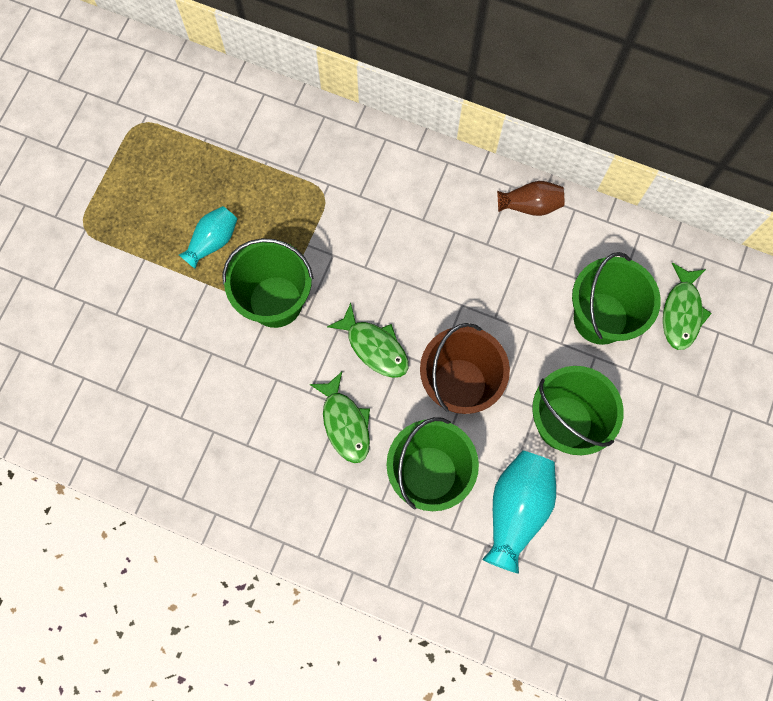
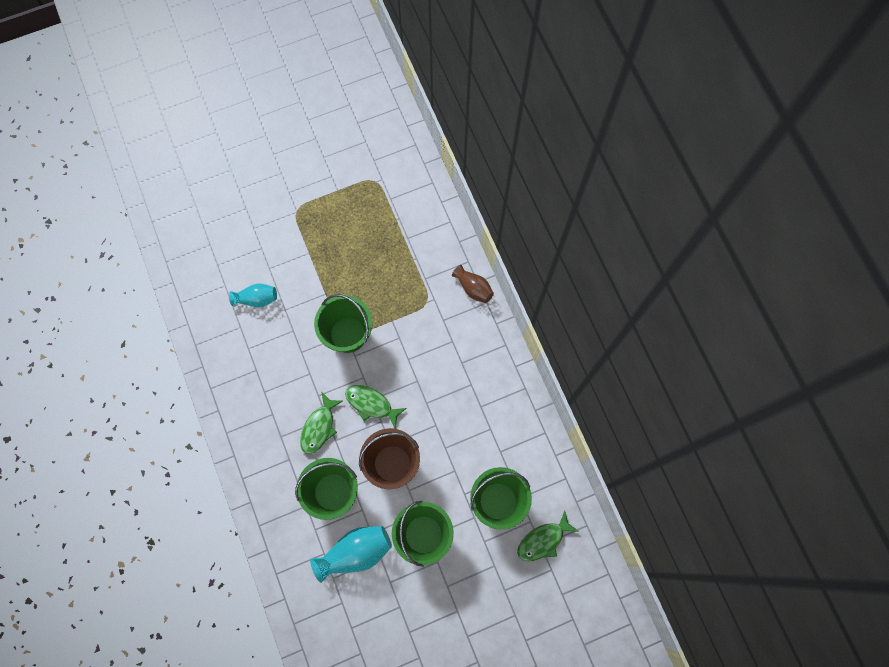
camera: 45 degrees right, 0 degrees up
turquoise vase [179,206,237,269] -> turquoise vase moved to [229,283,277,307]
green fish [327,303,409,378] -> green fish turned 120 degrees clockwise [345,385,406,428]
brown vase [497,181,564,216] -> brown vase moved to [452,265,494,303]

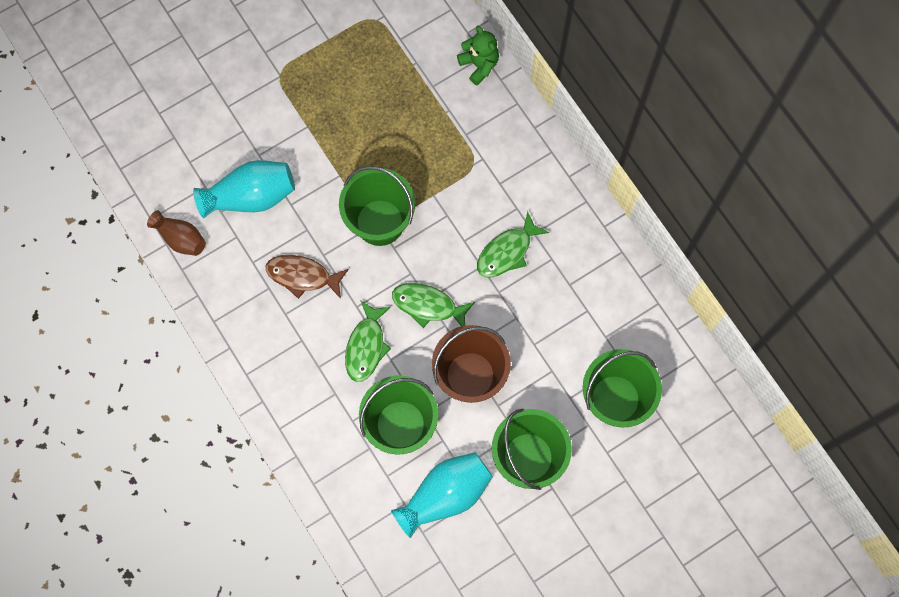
camera: 10 degrees left, 0 degrees up
turquoise vase [229,283,277,307] -> turquoise vase [193,160,295,218], size x1.60
brown vase [452,265,494,303] -> brown vase moved to [147,210,206,256]
green fish [517,511,578,561] -> green fish moved to [477,211,549,277]
none -> brown fish [266,255,349,299]
none -> green teddy bear [457,26,499,85]

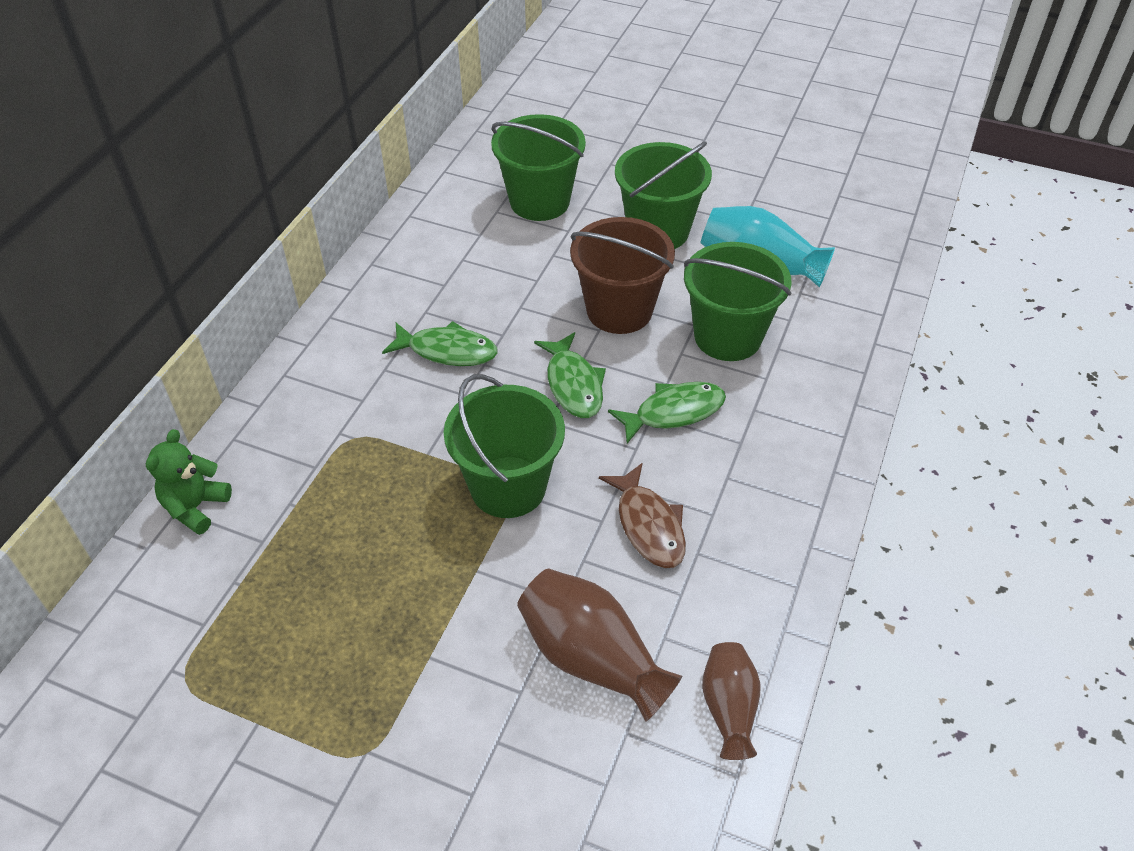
camera: 125 degrees left, 25 degrees down
turquoise vase [193,160,295,218] -> brown vase [517,569,682,722]

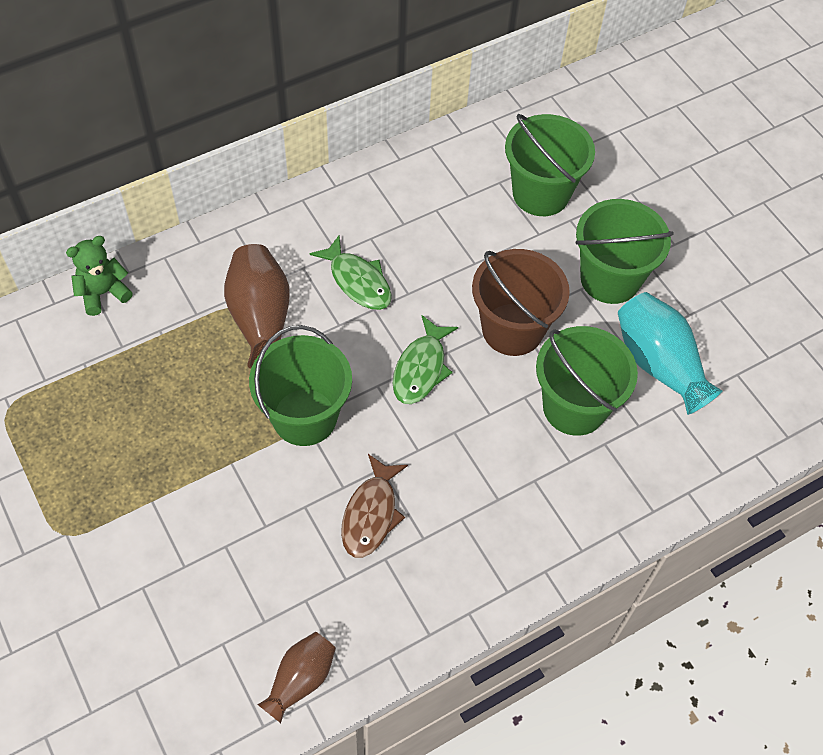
camera: 35 degrees right, 10 degrees up
brown vase [517,569,682,722] -> brown vase moved to [224,244,290,369]
green fish [608,382,726,444] -> none

